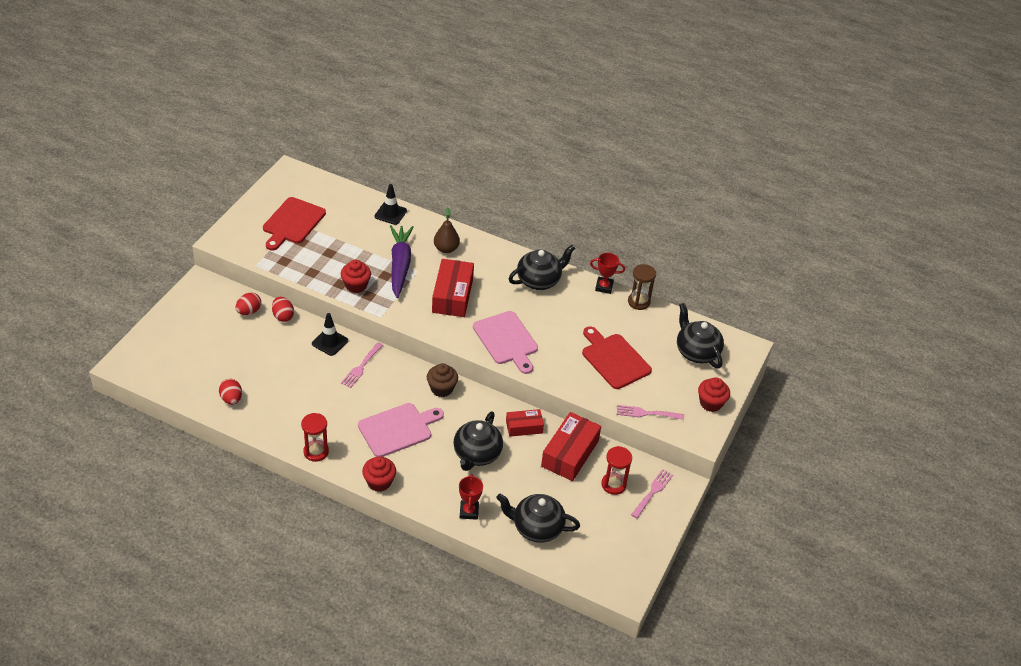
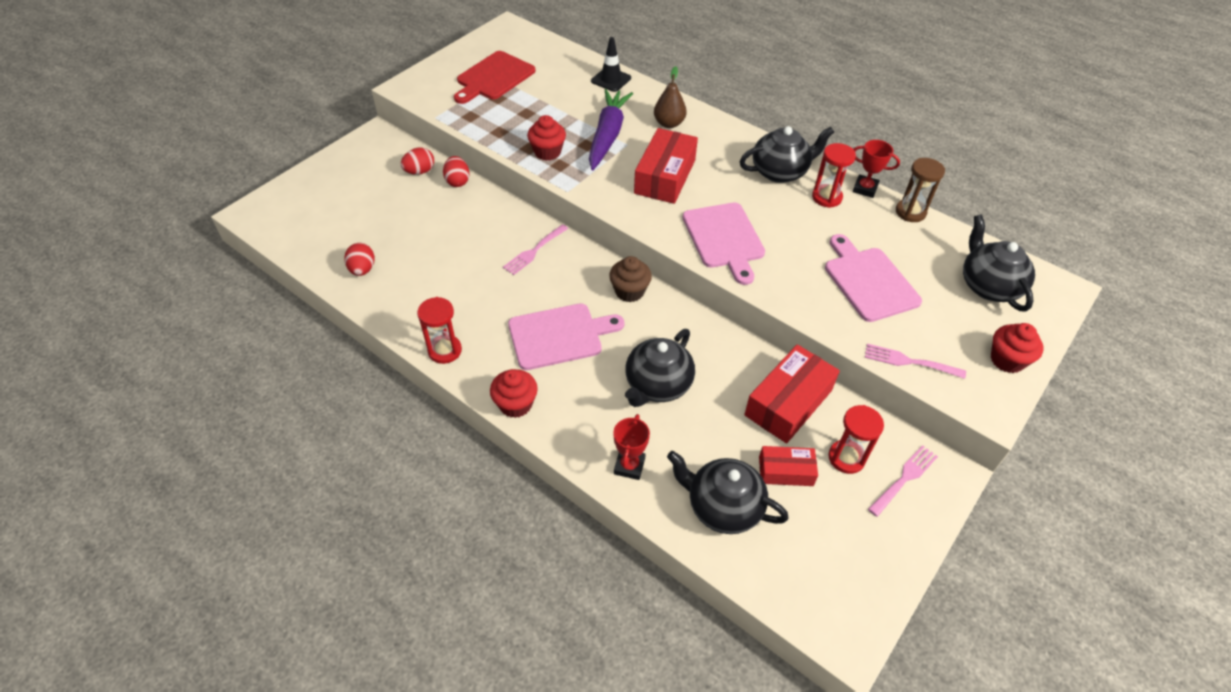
camera: 15 degrees right, 5 degrees up
black traffic cone [312,313,348,356] -> none
red box [506,409,544,437] -> red box moved to [759,446,818,486]
red cutting board [582,326,652,389] -> pink cutting board [825,234,922,322]
none -> red hourglass [812,143,856,208]

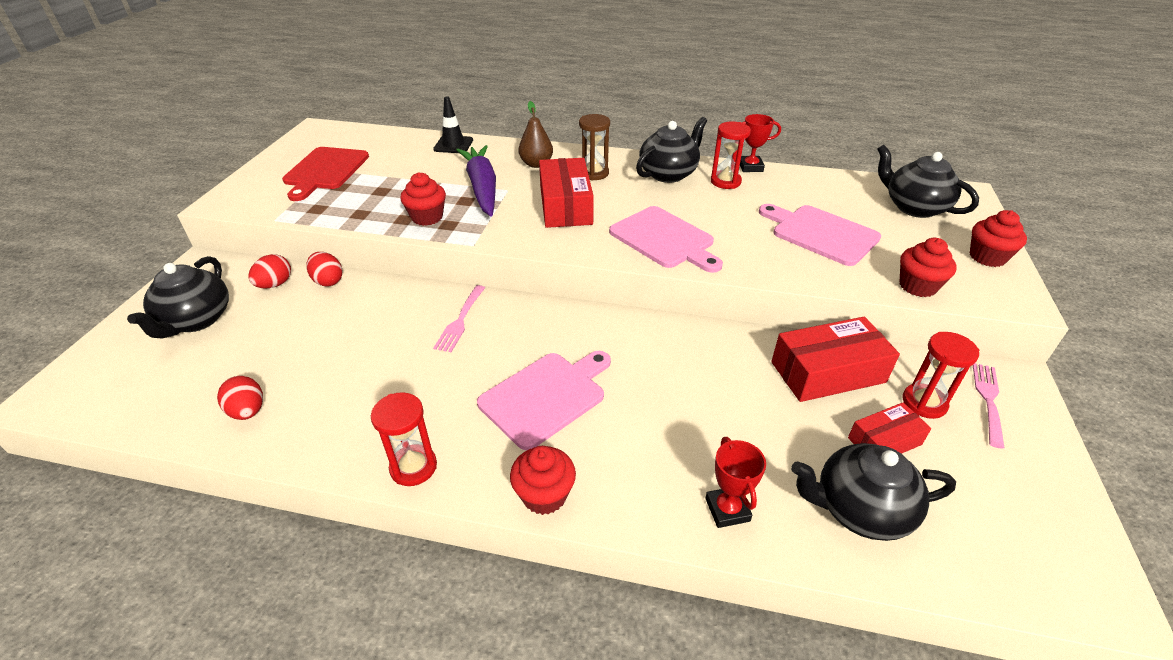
camera: 25 degrees left, 10 degrees down
brown cupcake [609,256,652,302] -> none
black teapot [625,329,695,407] -> black teapot moved to [127,256,229,338]
red box [744,344,840,443] -> red box turned 60 degrees clockwise [771,317,900,402]
pink fork [865,344,966,379] -> red cupcake [899,238,957,297]
brown hourglass [896,158,945,222] -> brown hourglass moved to [579,114,610,181]

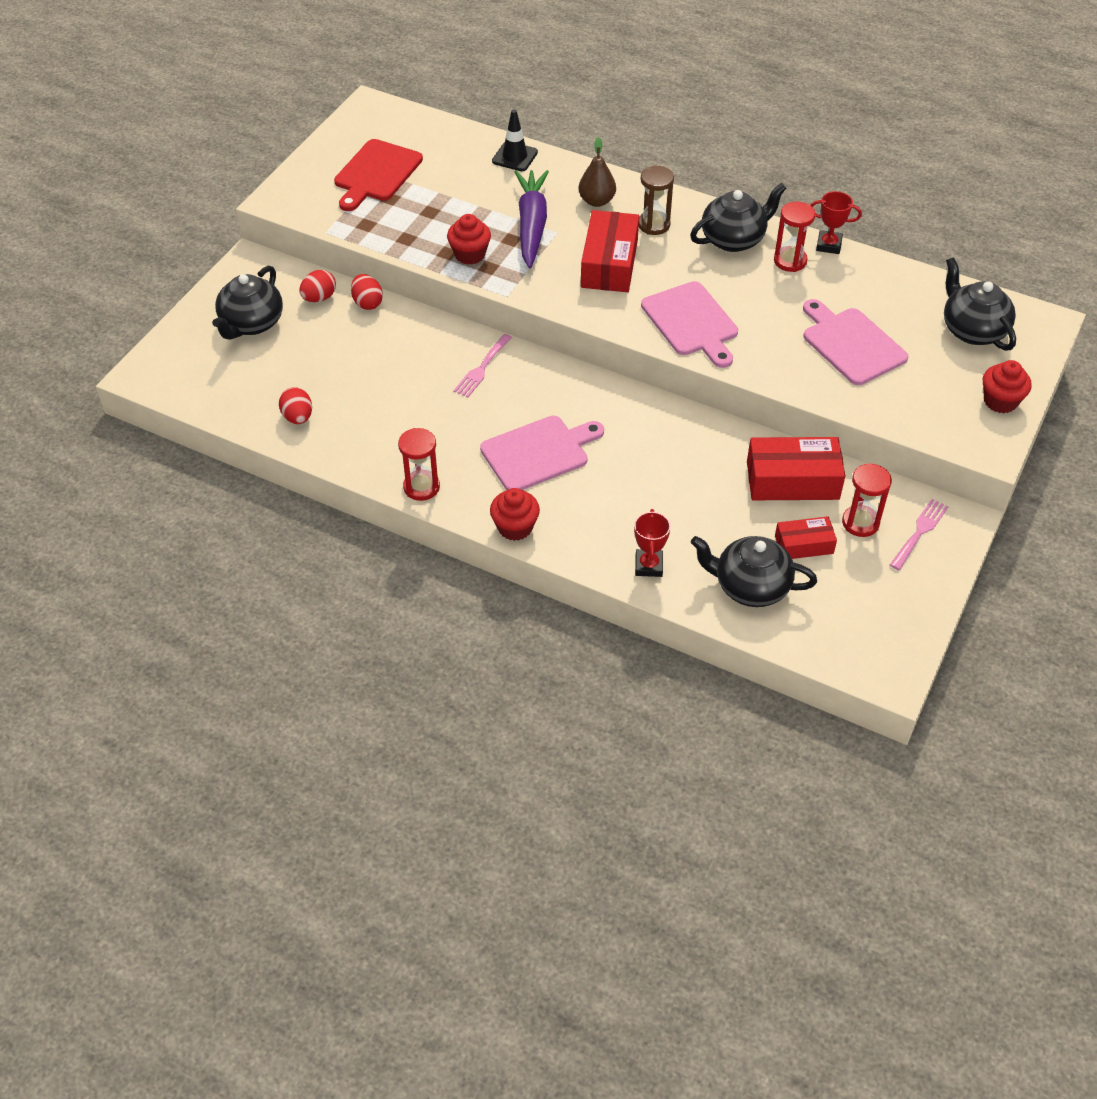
camera: 15 degrees right, 10 degrees up
red cupcake [899,238,957,297] -> none

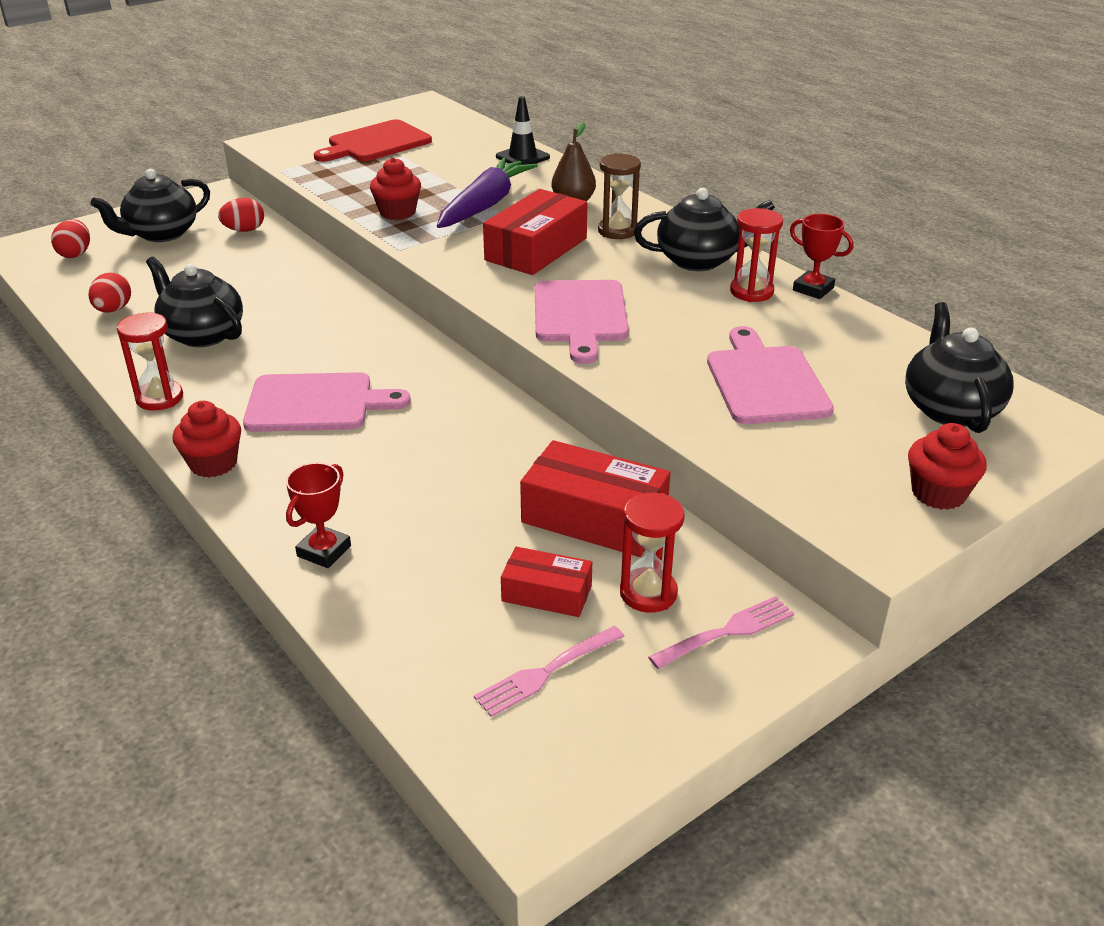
camera: 25 degrees right, 15 degrees down
red egg [351,274,383,310] -> red egg moved to [51,219,90,258]
pink fork [453,334,512,397] -> pink fork moved to [474,626,625,717]
black teapot [691,536,817,607] -> black teapot moved to [146,257,243,347]

